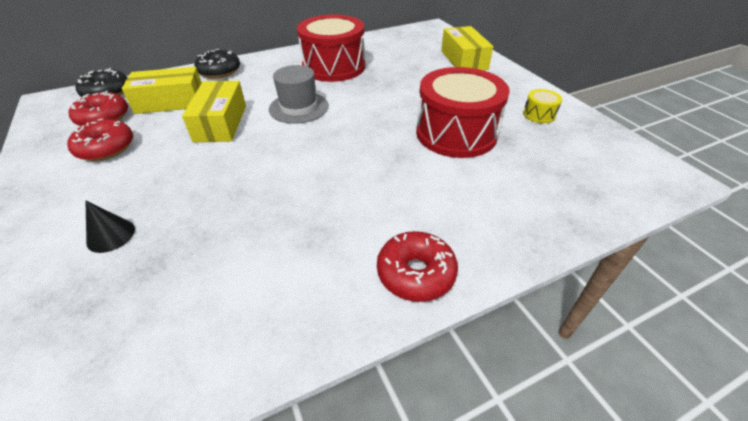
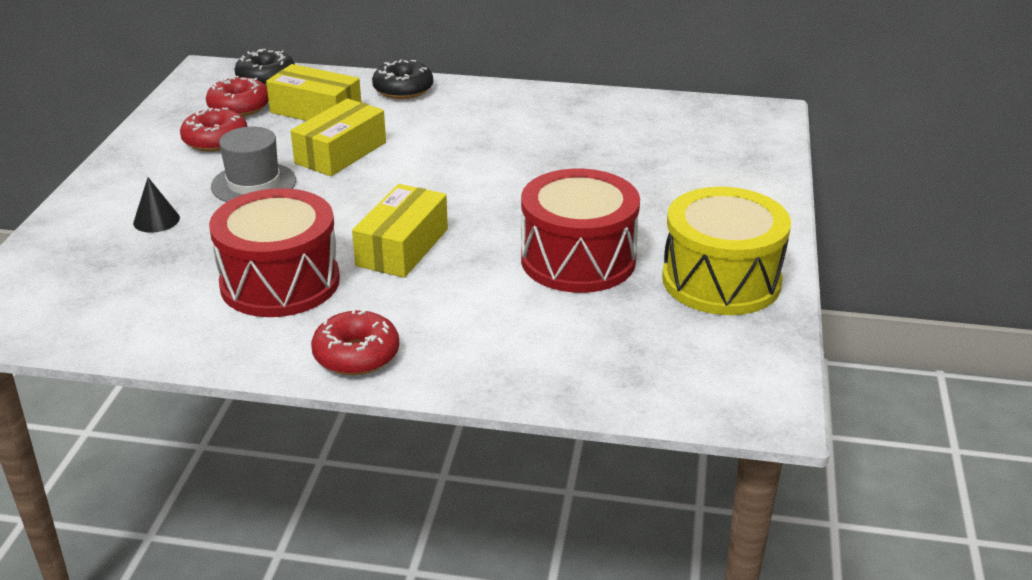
camera: 35 degrees right, 10 degrees down
grey hat [269,65,329,124] -> grey hat moved to [211,127,296,202]
red drum [297,14,365,82] -> red drum moved to [209,188,340,317]
yellow box [441,26,493,70] -> yellow box moved to [352,184,448,278]
yellow drum [523,89,562,123] -> yellow drum [662,187,791,315], size x2.41

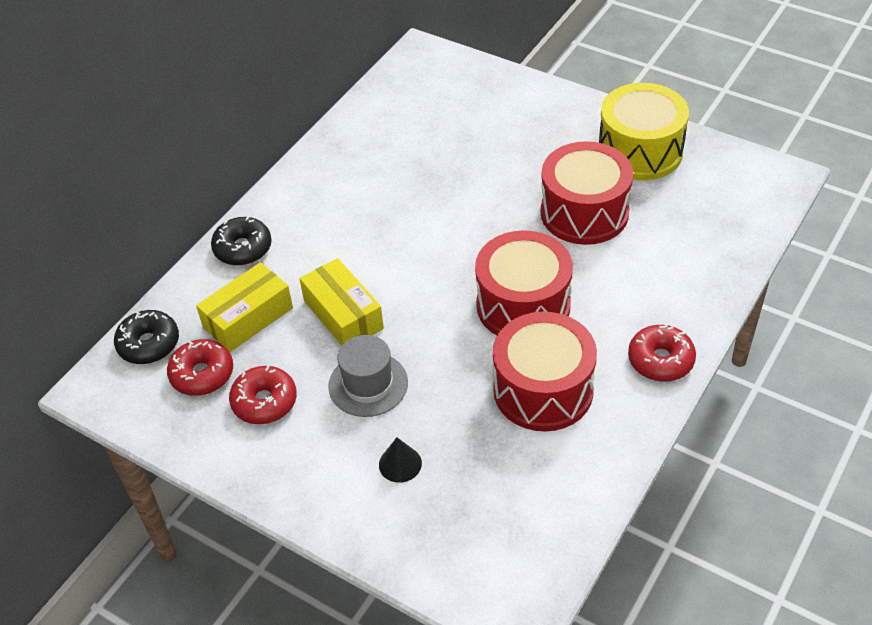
camera: 65 degrees left, 15 degrees up
yellow box [352,184,448,278] -> red drum [475,230,573,335]

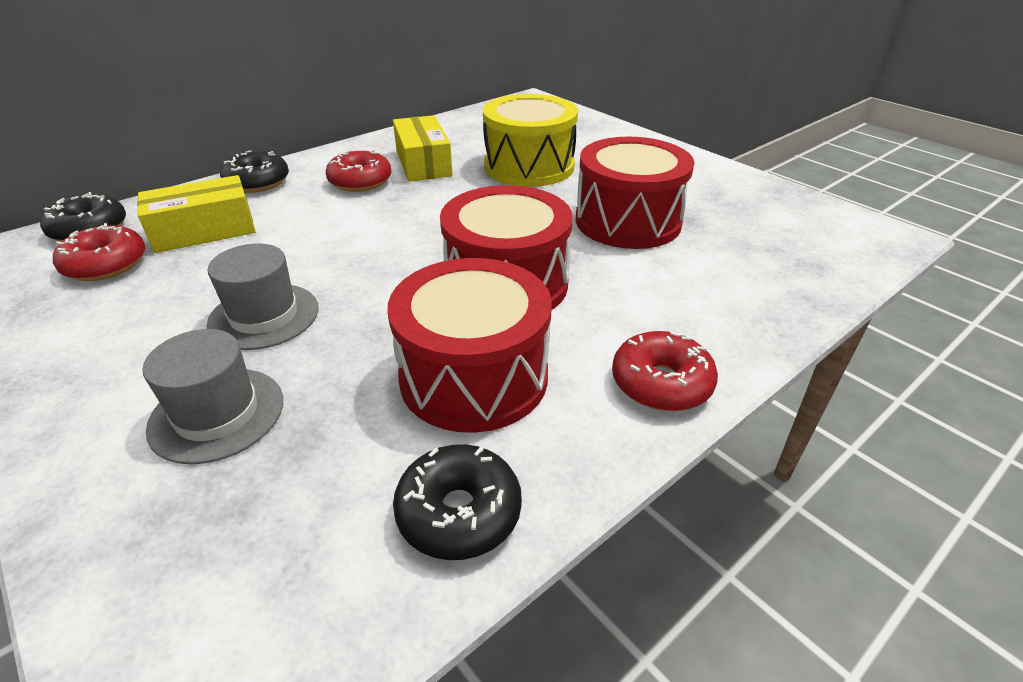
camera: 15 degrees right, 10 degrees down
red donut [229,366,297,424] -> red donut moved to [326,150,391,192]
yellow box [299,258,384,346] -> yellow box moved to [393,115,453,182]
black cone [379,437,422,483] -> grey hat [142,329,283,464]
yellow drum [599,83,689,180] -> yellow drum moved to [483,94,578,187]
none -> black donut [393,444,522,560]

